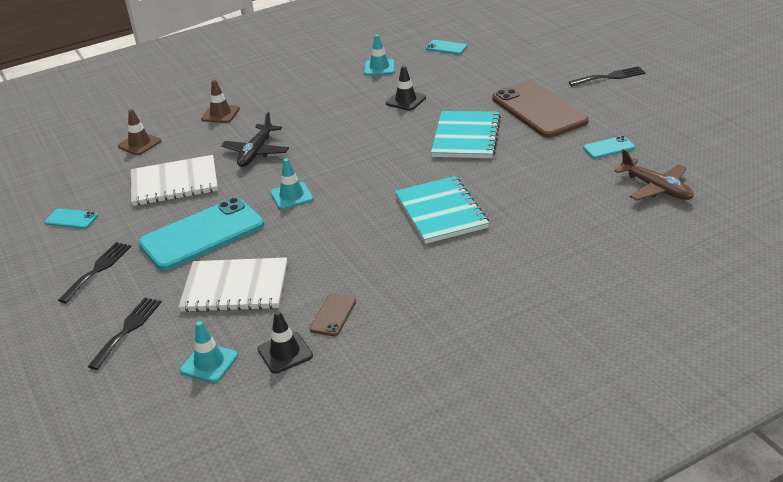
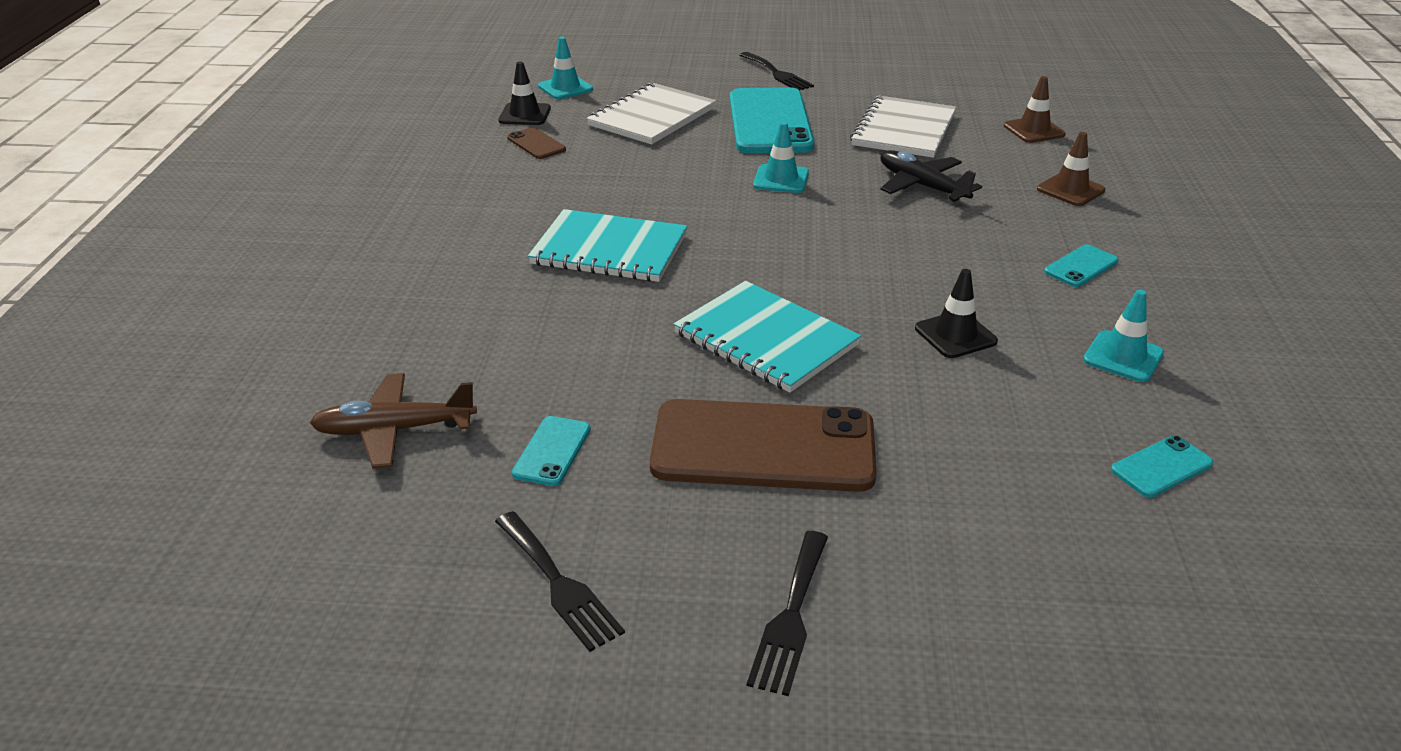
camera: 120 degrees right, 0 degrees up
turquoise phone [45,208,98,229] -> turquoise phone moved to [1044,244,1118,287]
black fork [88,298,162,370] -> black fork moved to [495,511,625,652]

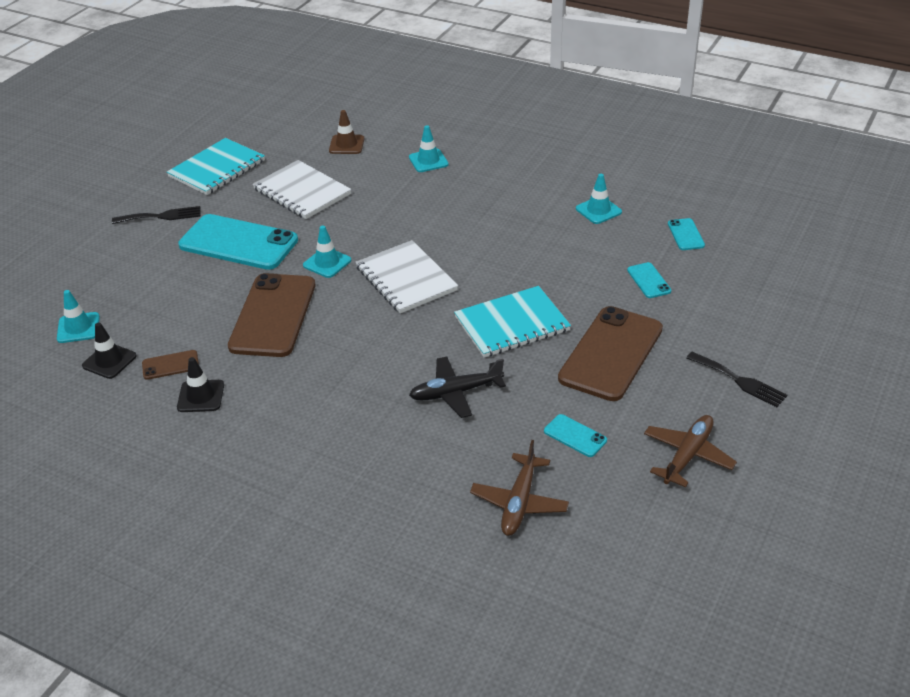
camera: 65 degrees left, 5 degrees up
black fork [495,511,625,652] -> brown plane [644,415,737,487]
turquoise notebook [528,209,687,282] -> turquoise notebook moved to [167,138,265,195]
white notebook [587,83,716,145] -> white notebook moved to [356,240,458,313]
black plane [881,150,982,202] -> black plane moved to [409,356,506,418]
black traffic cone [915,269,998,358] -> black traffic cone moved to [177,357,224,412]
brown traffic cone [1037,132,1105,206] -> turquoise traffic cone [409,125,449,172]
turquoise phone [1044,244,1118,287] -> turquoise phone moved to [627,262,671,298]
none -> brown phone [228,273,315,357]

